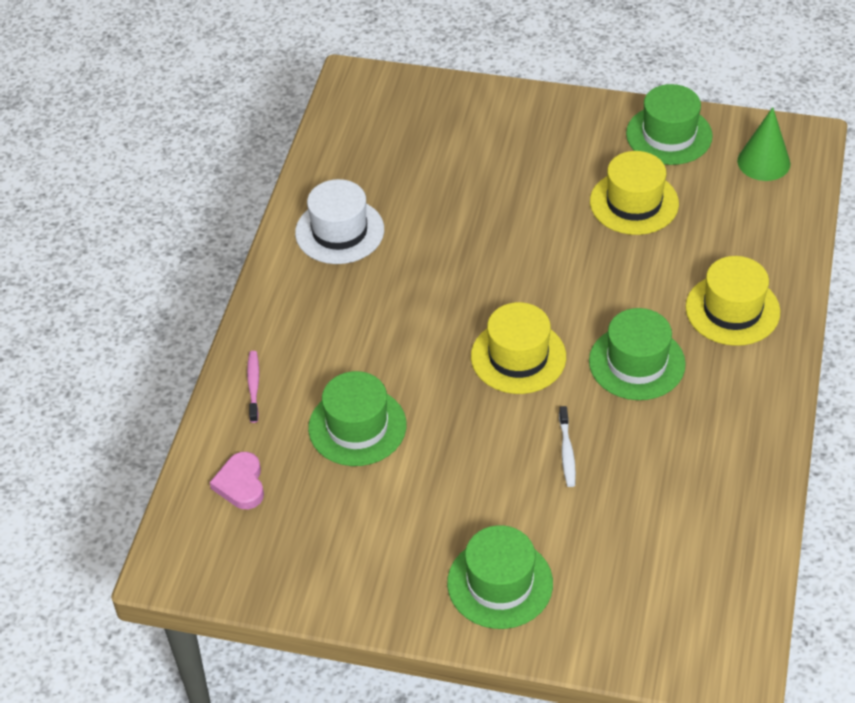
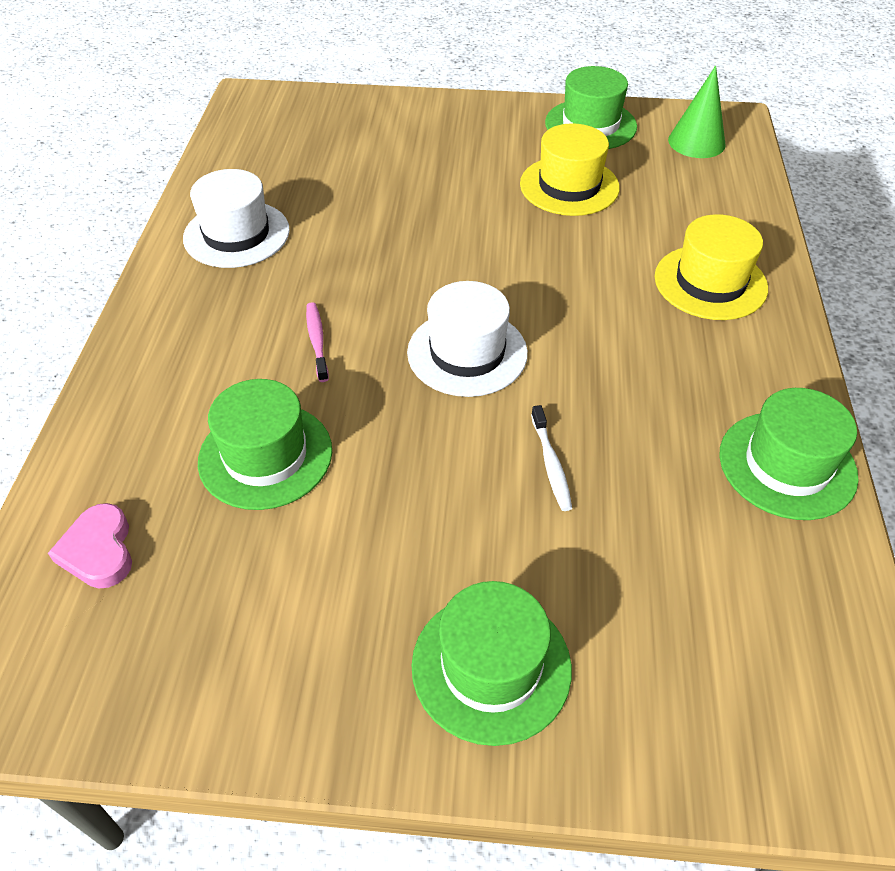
camera: 10 degrees left, 0 degrees up
pink toothbrush [247,351,259,423] -> pink toothbrush moved to [306,302,329,382]
yellow hat [471,302,566,394] -> white hat [407,281,528,397]
green hat [589,308,686,400] -> green hat moved to [719,388,859,520]

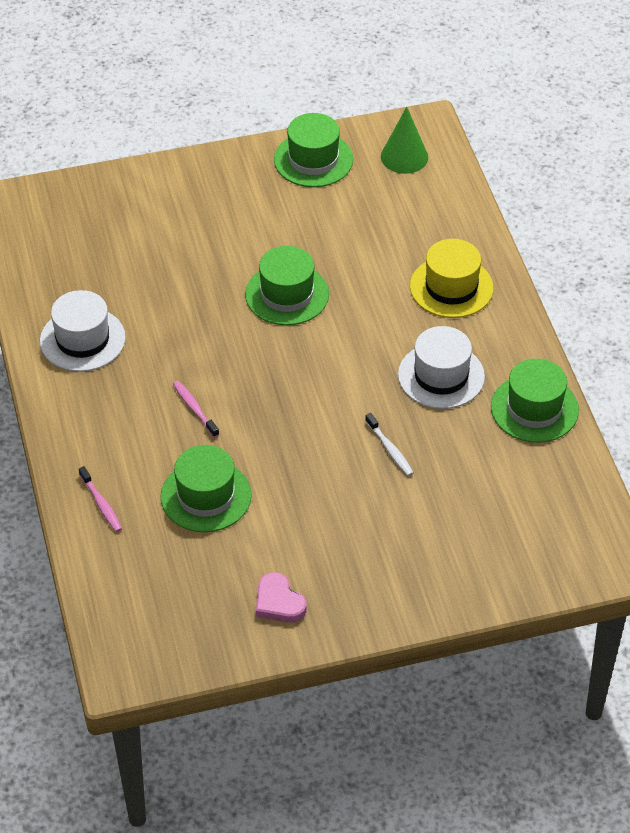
camera: 20 degrees left, 0 degrees up
pink heart [48,503,132,588] -> pink heart moved to [256,572,307,623]
white hat [407,281,528,397] -> white hat moved to [398,326,485,409]
green hat [411,581,572,746] -> green hat moved to [245,246,329,325]
yellow hat [520,123,620,216] -> none
none -> pink toothbrush [79,466,122,532]

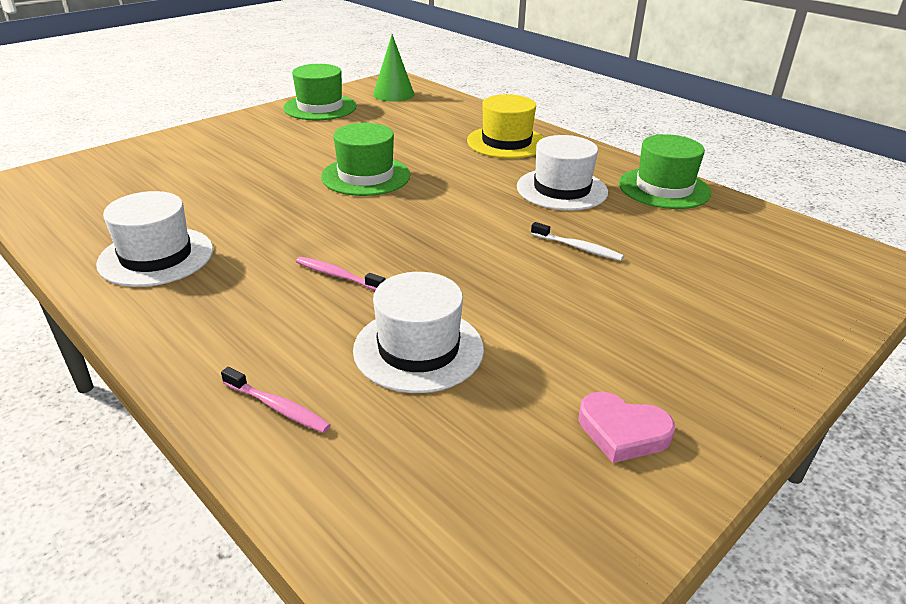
camera: 30 degrees left, 15 degrees down
green hat [160,445,252,532] -> white hat [353,272,484,393]

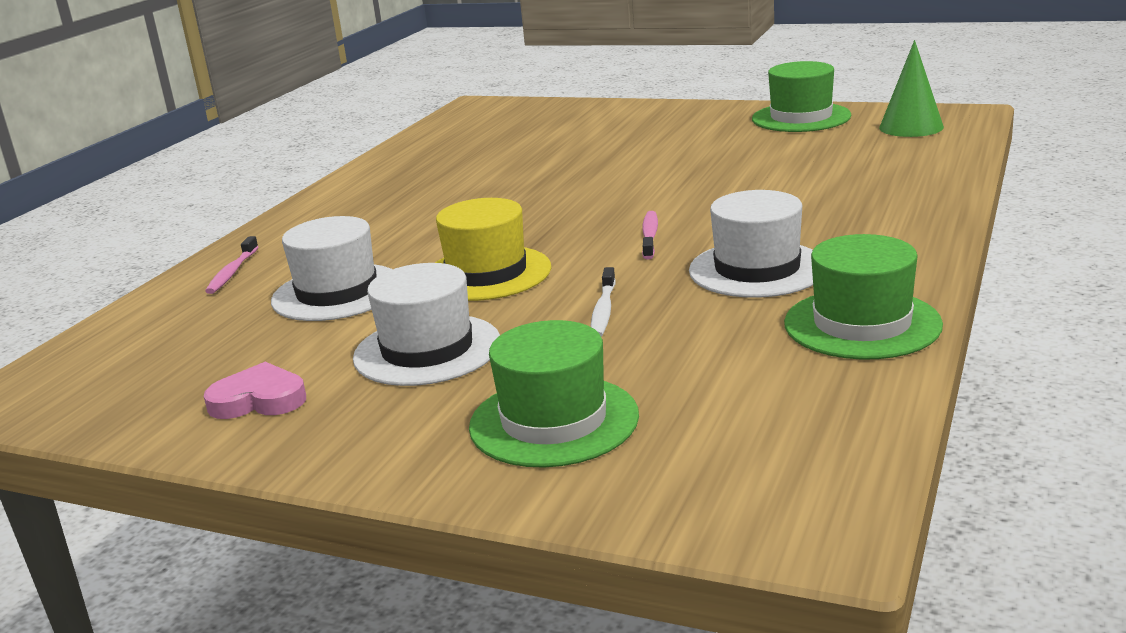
camera: 70 degrees right, 10 degrees down
white hat [96,191,213,287] -> white hat moved to [353,263,500,386]
pink toothbrush [296,257,386,290] -> pink toothbrush moved to [642,211,658,259]
green hat [321,123,410,196] -> green hat moved to [469,320,639,468]
yellow hat [467,94,544,158] -> yellow hat moved to [435,198,551,301]
pink heart [578,392,675,463] -> pink heart turned 90 degrees clockwise [204,362,306,419]

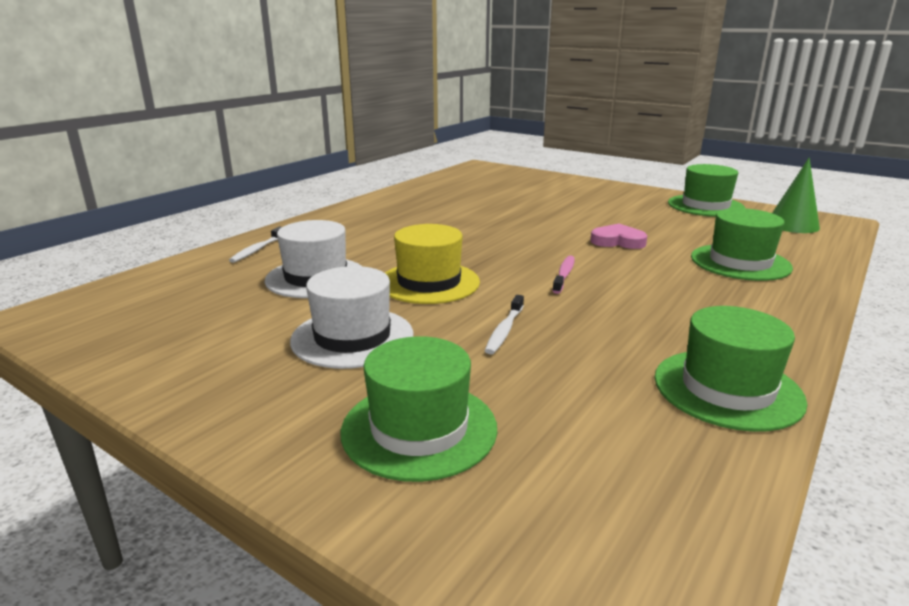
camera: 10 degrees right, 0 degrees up
pink heart [204,362,306,419] -> pink heart moved to [590,224,648,249]
pink toothbrush [205,236,258,294] -> white toothbrush [229,227,282,263]
white hat [689,190,813,298] -> none
none -> green hat [691,208,793,281]

